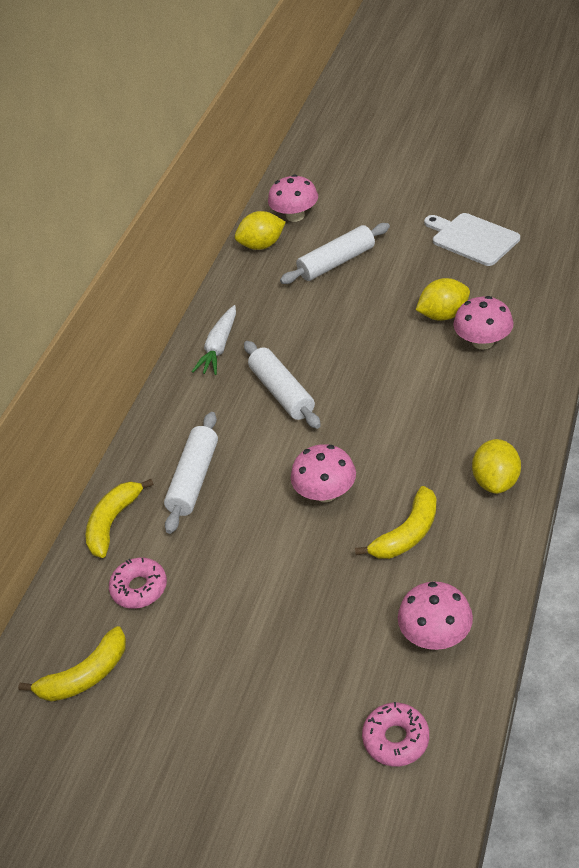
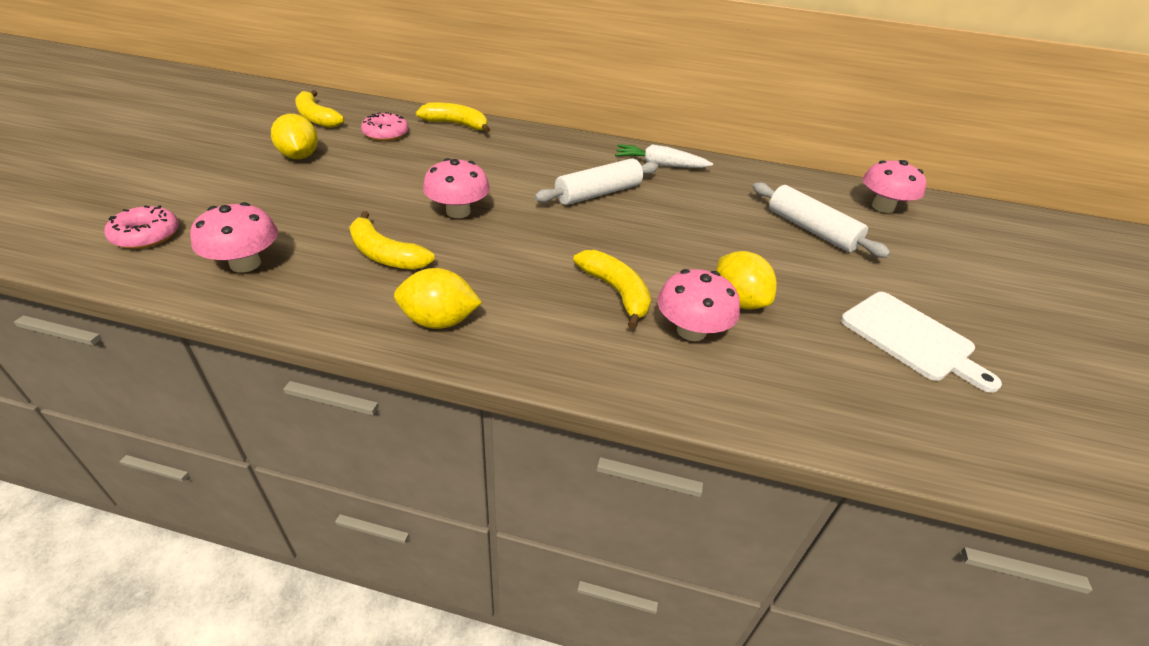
camera: 75 degrees right, 5 degrees down
white rolling pin [164,412,218,534] -> none
yellow lemon [235,211,286,250] -> yellow lemon moved to [271,114,318,159]
white cutting board [424,213,520,266] -> white cutting board turned 105 degrees clockwise [841,292,1002,393]
none -> yellow banana [573,250,651,329]

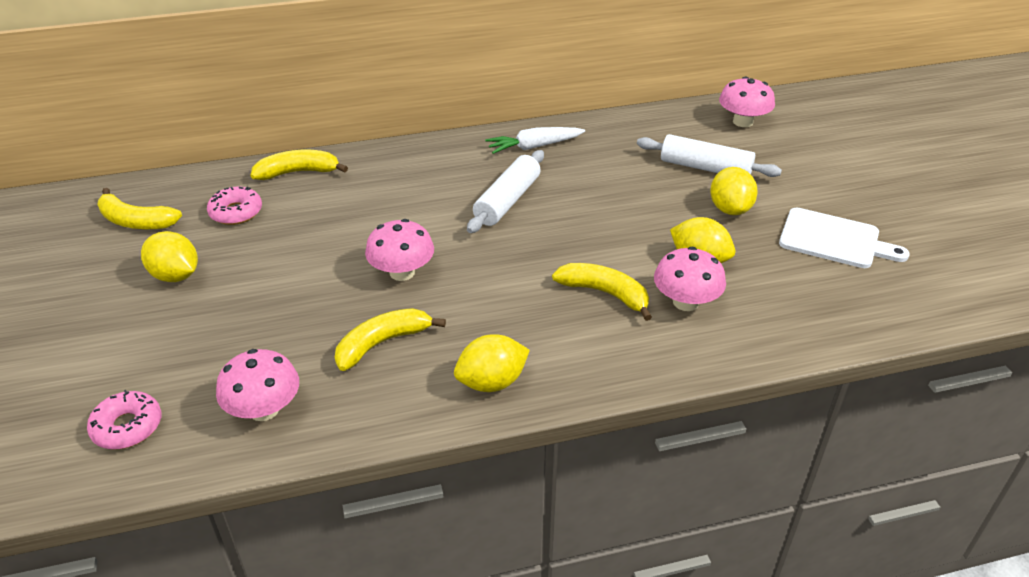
camera: 25 degrees left, 0 degrees up
yellow banana [349,211,435,270] -> yellow banana turned 135 degrees clockwise [335,308,446,371]
none -> yellow lemon [710,167,758,215]

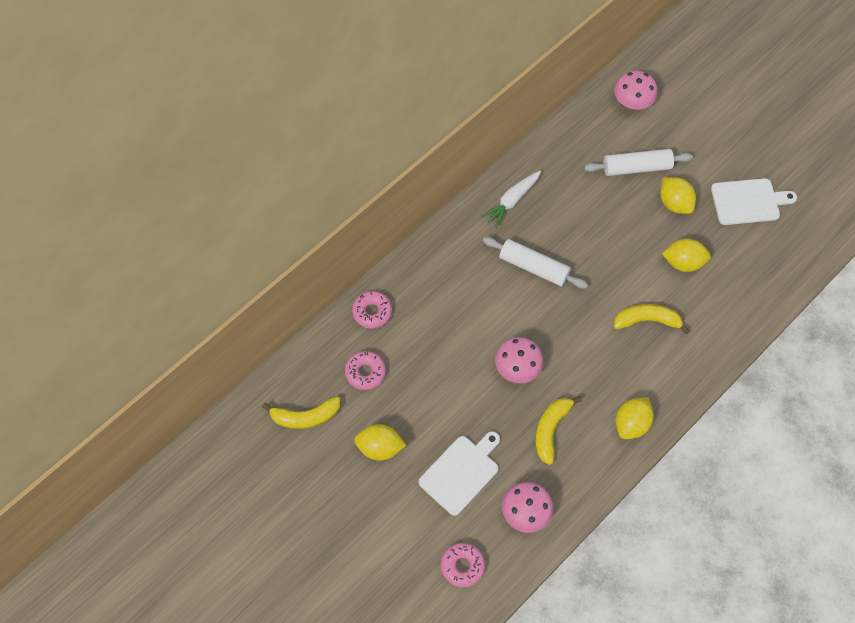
camera: 30 degrees left, 25 degrees up
yellow banana [250,150,348,180] -> pink donut [352,291,392,328]
white rolling pin [467,150,544,233] -> white rolling pin turned 60 degrees counterclockwise [483,237,588,289]
pink mushroom [654,247,726,311] -> none
none -> white cutting board [419,431,500,516]

